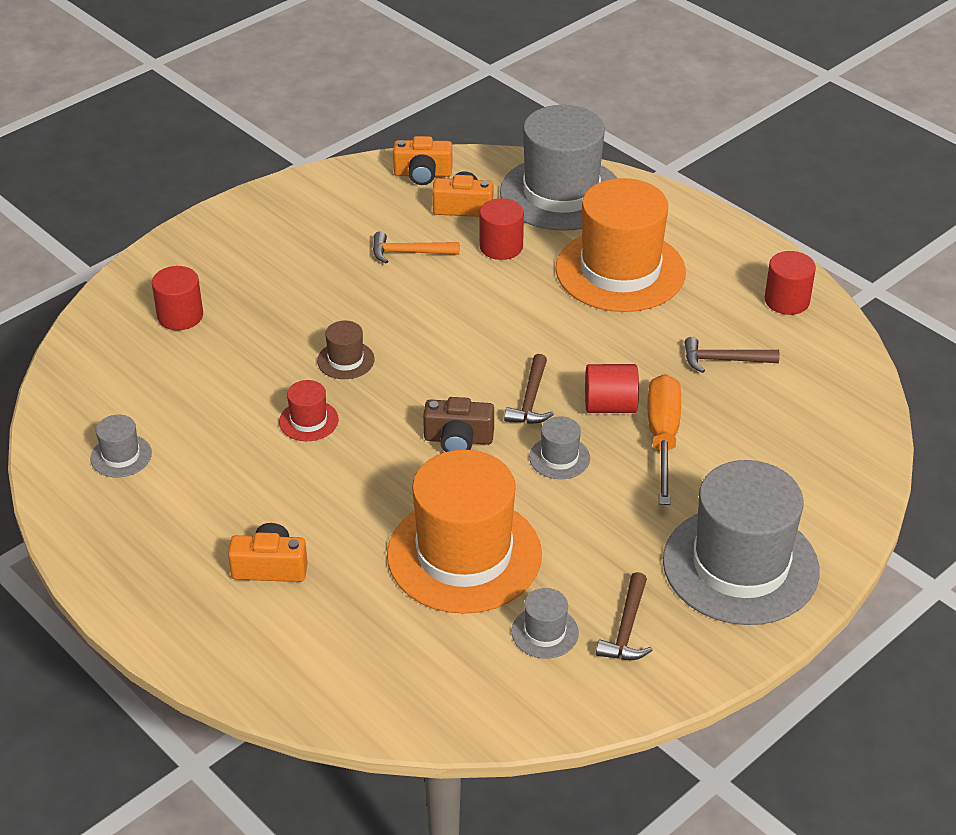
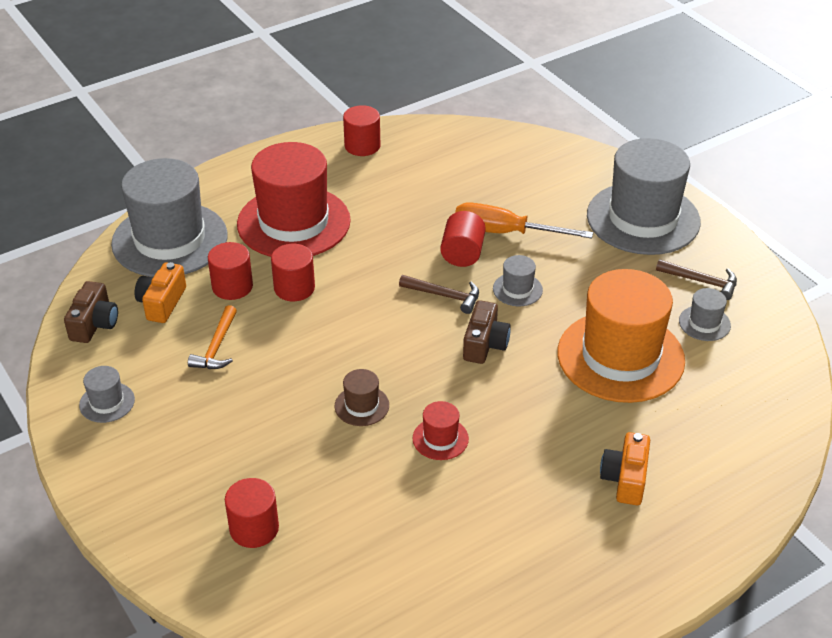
camera: 80 degrees left, 0 degrees up
grey hat [90,415,152,477] -> grey hat moved to [79,366,135,423]
orange camera [393,136,453,185] -> brown camera [64,281,118,343]
orange hat [555,178,686,312] -> red hat [237,142,351,257]
brown hammer [684,337,780,373] -> none
none -> red cylinder [271,244,315,301]

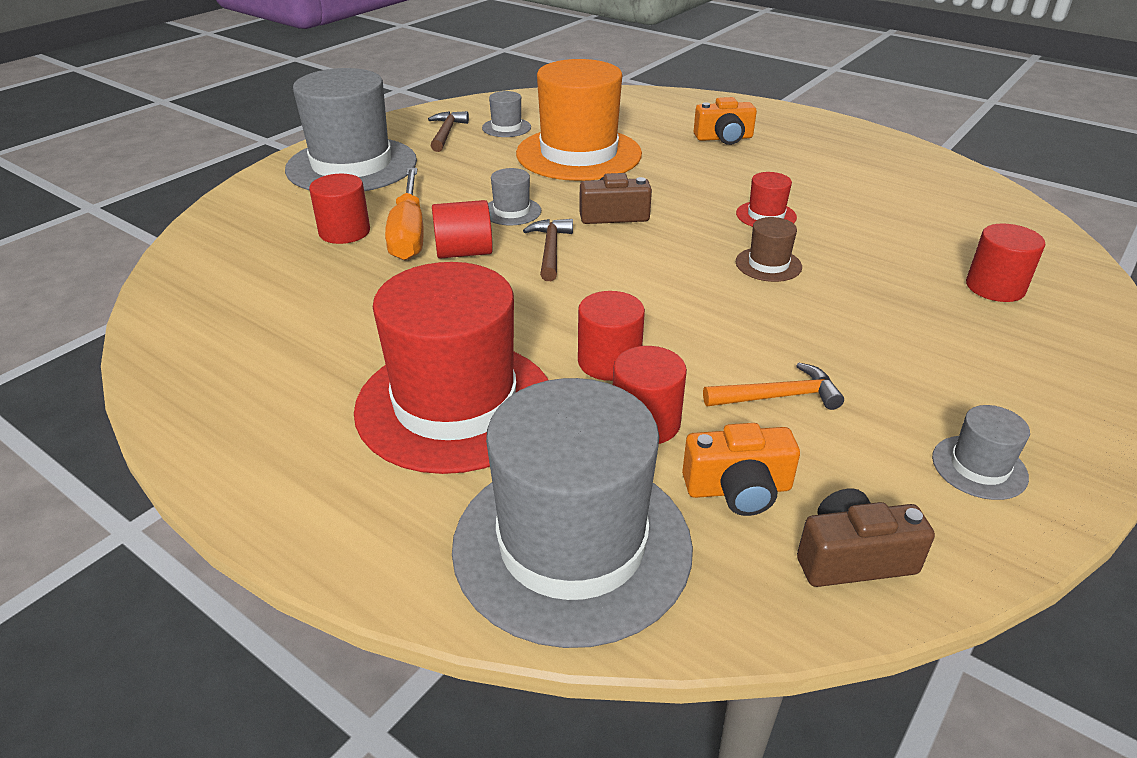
camera: 110 degrees left, 5 degrees down
red cylinder [343,105,380,156] -> red cylinder moved to [309,174,370,244]

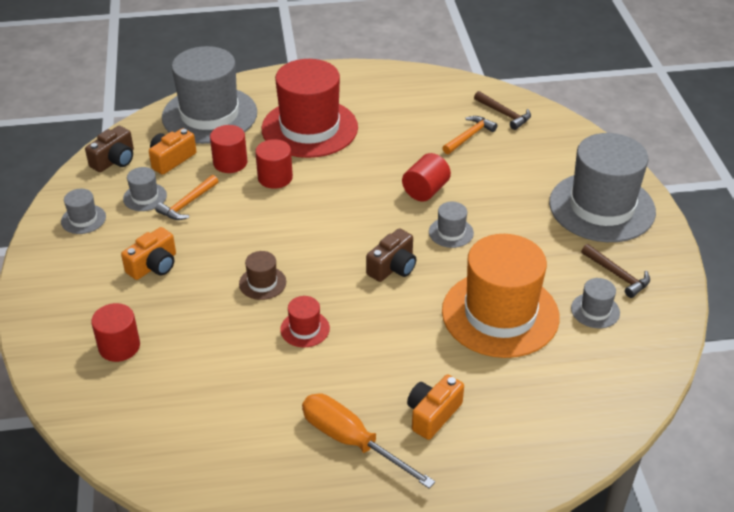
camera: 135 degrees right, 5 degrees up
red cylinder [309,174,370,244] -> none
orange screwdriver [385,168,424,260] -> orange screwdriver moved to [302,393,435,489]
brown hammer [523,219,573,281] -> brown hammer moved to [474,91,531,130]
none -> orange camera [121,227,176,280]
none -> grey hat [123,167,167,211]
none -> orange hammer [443,116,497,154]

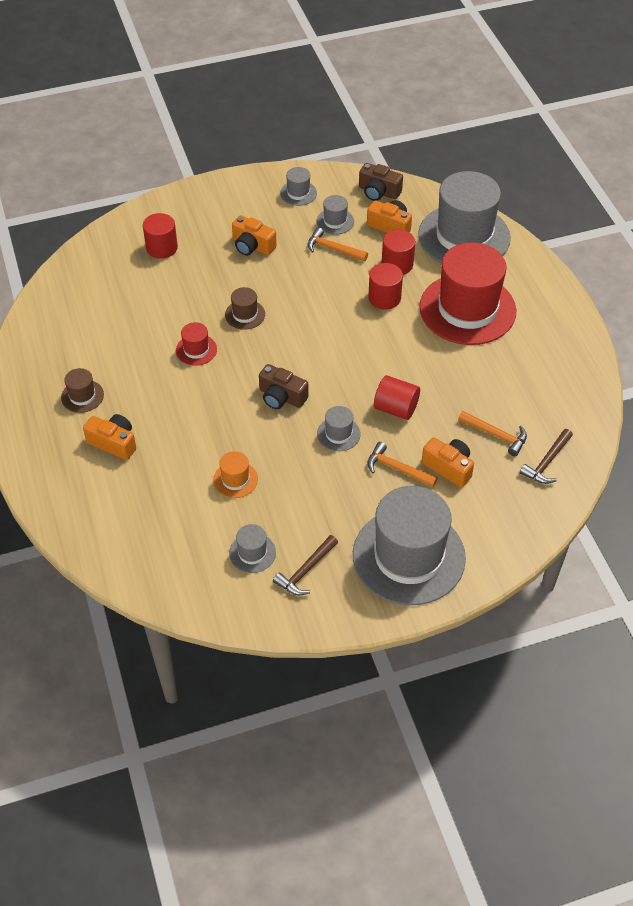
camera: 80 degrees right, 10 degrees up
orange screwdriver [302,393,435,489] -> brown hat [61,368,104,413]
orange hat [442,234,560,358] -> orange hat [213,451,258,498], size x0.42
none -> orange hammer [367,442,438,487]
none -> orange camera [422,437,474,487]

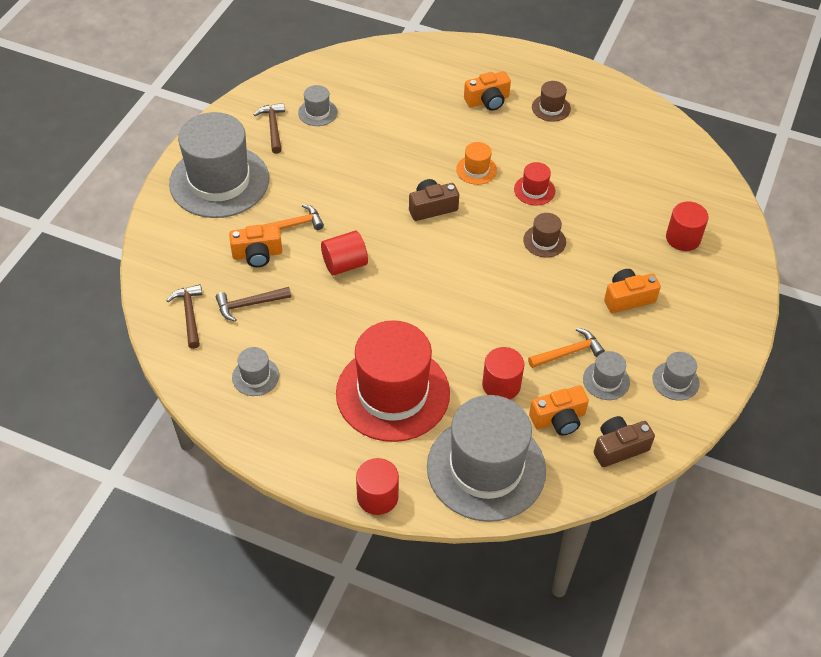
camera: 130 degrees right, 0 degrees up
orange hat [213,451,258,498] -> orange hat moved to [456,142,497,185]
grey hat [317,406,361,451] -> grey hat moved to [232,347,279,396]
red cylinder [368,263,403,310] -> red cylinder moved to [356,458,399,515]
orange hammer [458,411,527,456] -> brown hammer [216,287,291,322]

